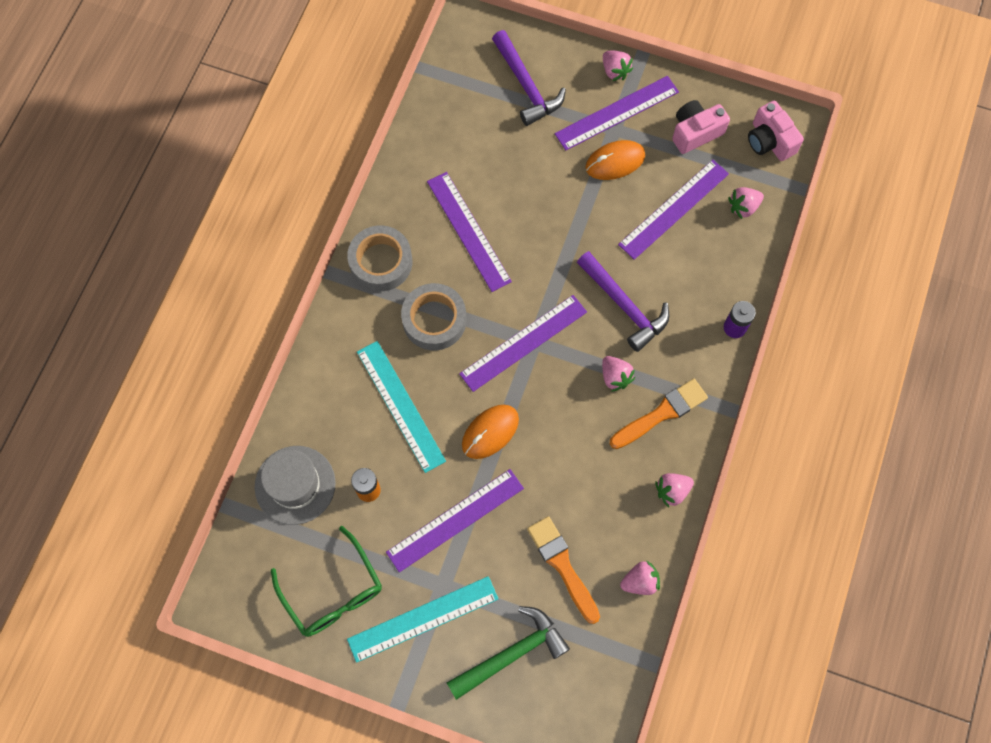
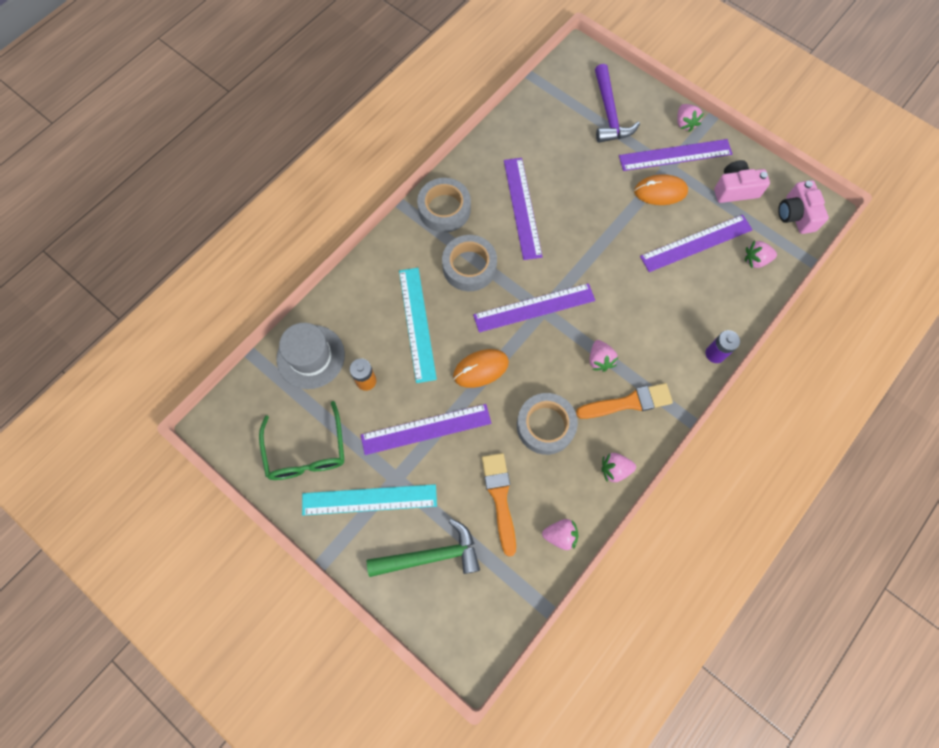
camera: 20 degrees right, 0 degrees up
purple hammer [577,251,669,352] -> none
none -> grey tape [517,393,578,455]

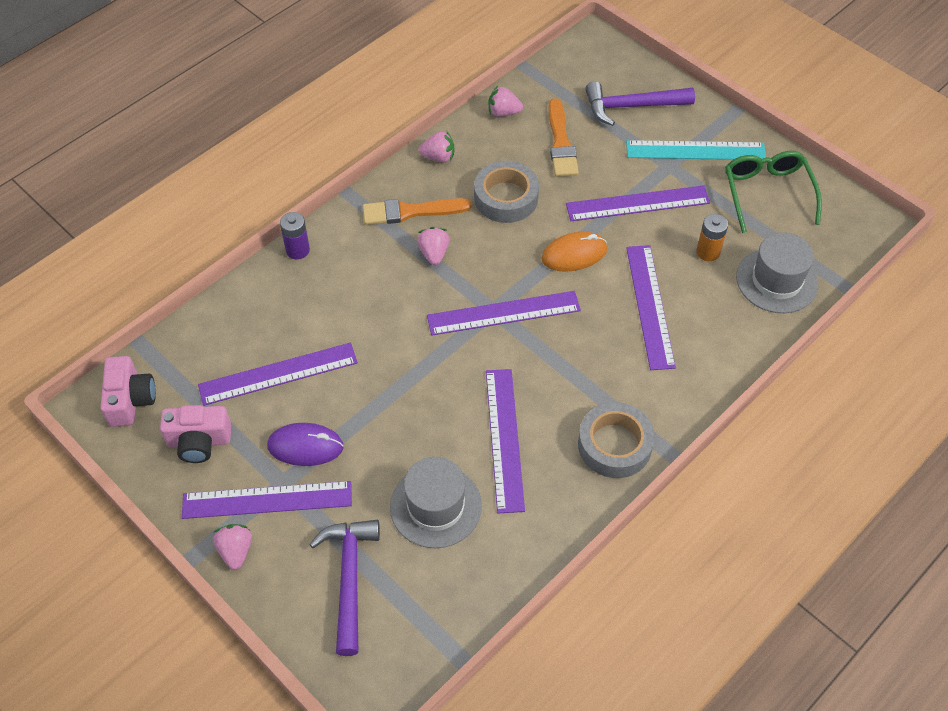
camera: 175 degrees left, 15 degrees down
green hammer [367,519,480,577] -> purple hammer [585,81,695,126]
turquoise ruler [399,268,437,383] -> purple ruler [626,245,676,370]
grey tape [442,235,497,291] -> none
orange mouse [634,174,688,205] -> purple mouse [267,423,344,466]
pink strawberry [745,241,777,268] -> none
none -> grey hat [390,457,482,548]

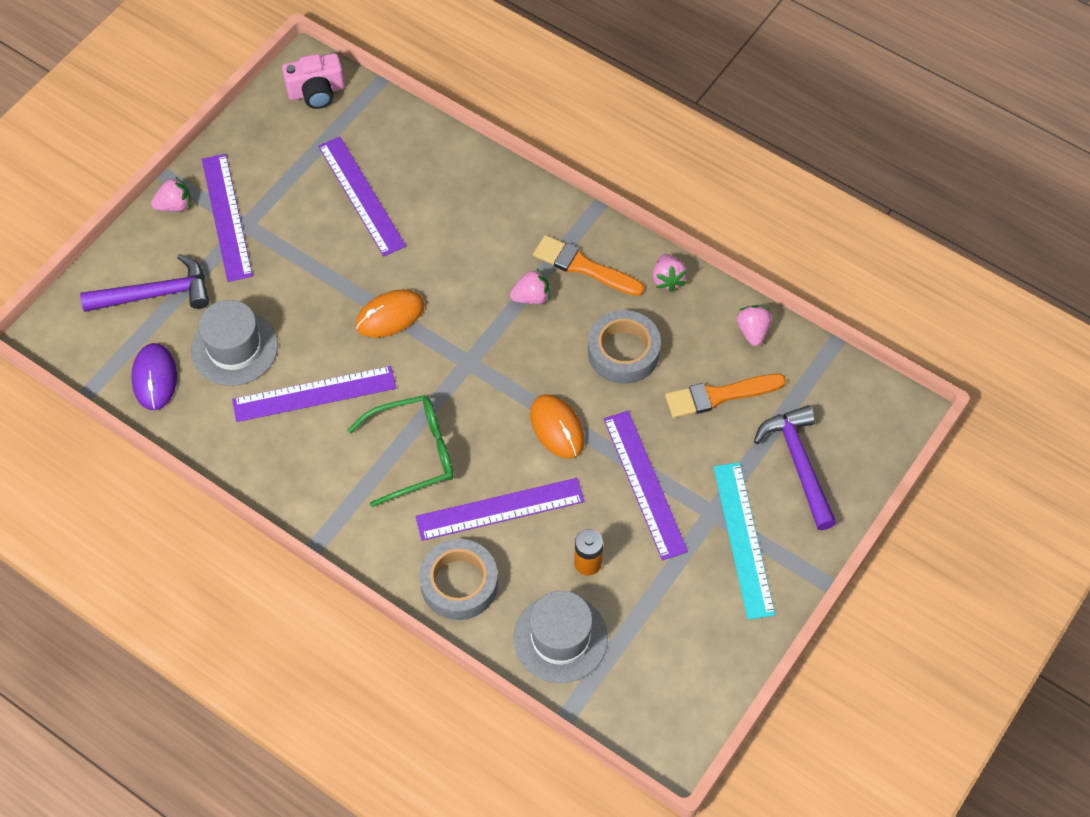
camera: 80 degrees right, 5 degrees up
pink camera [160,405,231,463] -> none
purple mouse [267,423,344,466] -> purple mouse moved to [131,343,177,410]
purple battery [280,212,310,260] -> none
orange brush [363,198,471,225] -> orange brush turned 45 degrees counterclockwise [533,235,645,296]
purple ruler [427,291,581,336] -> none
grey tape [578,402,655,478] -> grey tape moved to [419,539,498,620]
green glasses [725,151,822,233] -> green glasses moved to [348,395,454,507]
none -> orange mouse [356,290,425,338]

